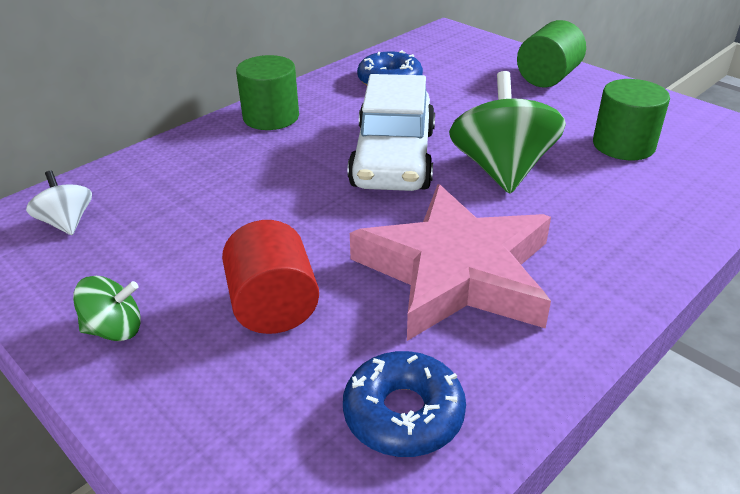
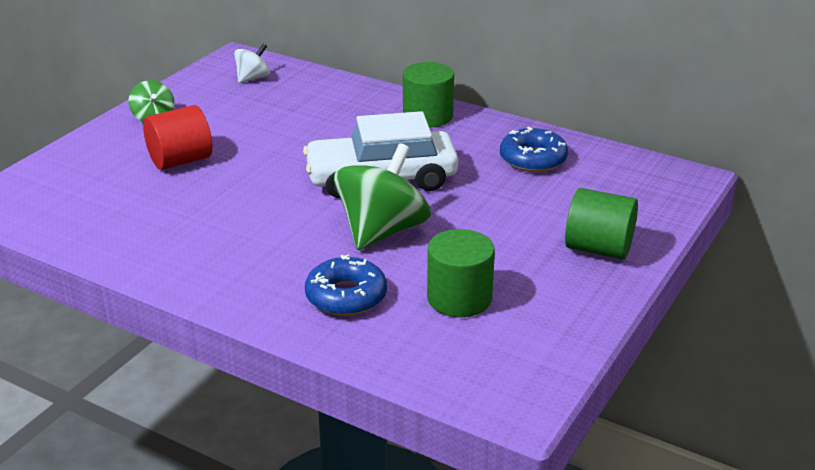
camera: 75 degrees right, 5 degrees down
blue donut [343,351,466,457] -> blue donut moved to [305,255,387,316]
pink star [350,184,551,341] -> none
green spinning top [449,71,566,194] -> green spinning top turned 45 degrees counterclockwise [334,143,431,250]

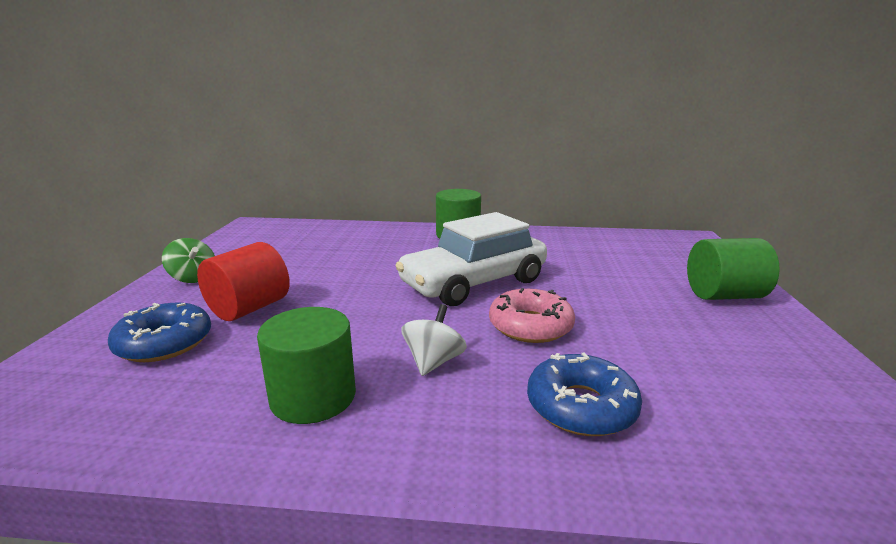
camera: 25 degrees left, 10 degrees down
white spinning top [234,43,270,83] -> white spinning top moved to [402,304,467,376]
green spinning top [334,143,431,250] -> pink donut [489,288,575,343]
green cylinder [427,229,495,317] -> green cylinder moved to [257,307,356,424]
blue donut [500,127,568,172] -> blue donut moved to [108,302,211,362]

